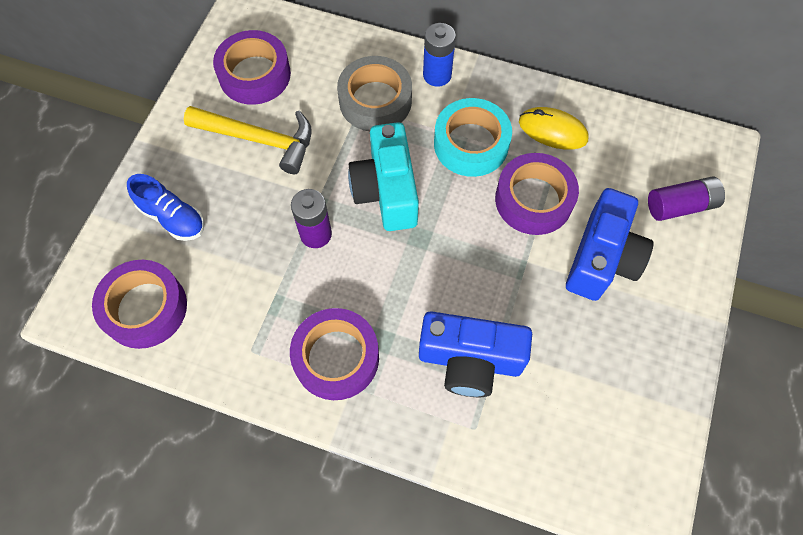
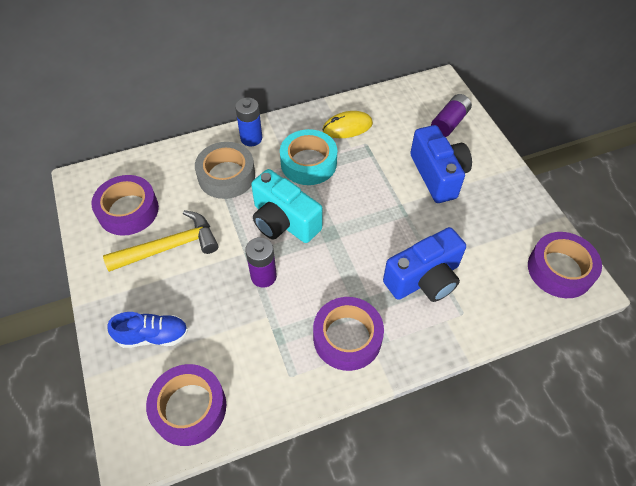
camera: 40 degrees left, 10 degrees down
purple tape [495,153,579,235] -> purple tape moved to [528,232,602,298]

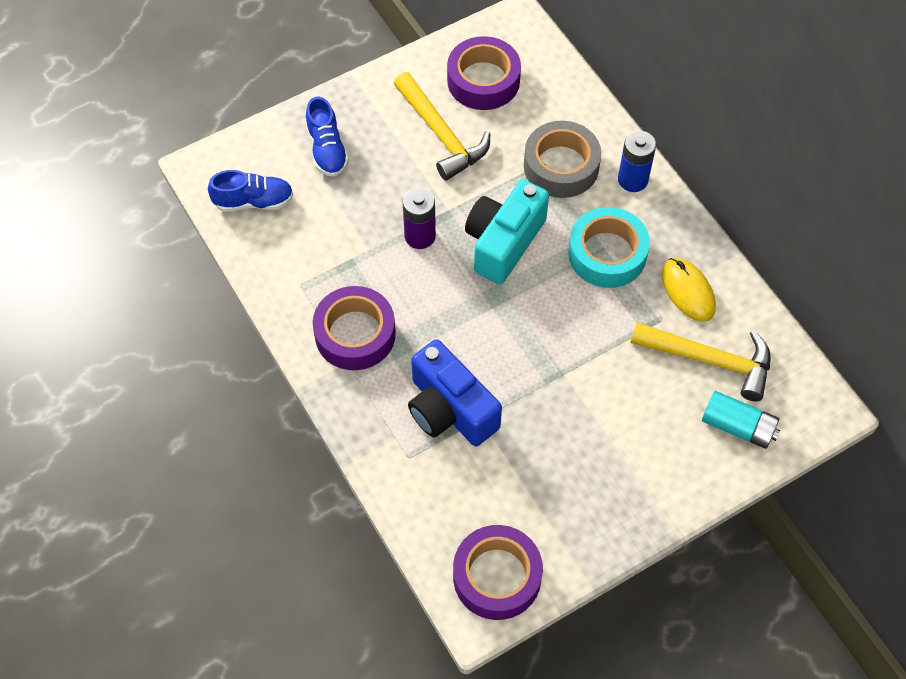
camera: 80 degrees right, 5 degrees up
purple tape [146,364,226,446] -> blue shoe [208,170,294,212]
blue camera [410,125,472,203] -> none
purple battery [431,94,472,137] -> turquoise battery [702,391,780,449]
none -> yellow hammer [631,322,770,401]

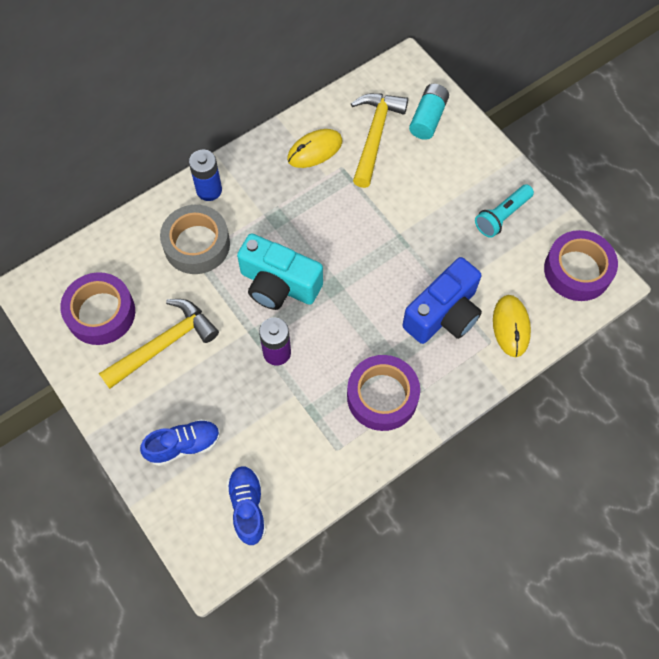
camera: 95 degrees left, 5 degrees up
turquoise tape [568,207,650,288] -> none
none -> turquoise flashlight [475,184,534,238]
none -> yellow mouse [493,295,531,357]

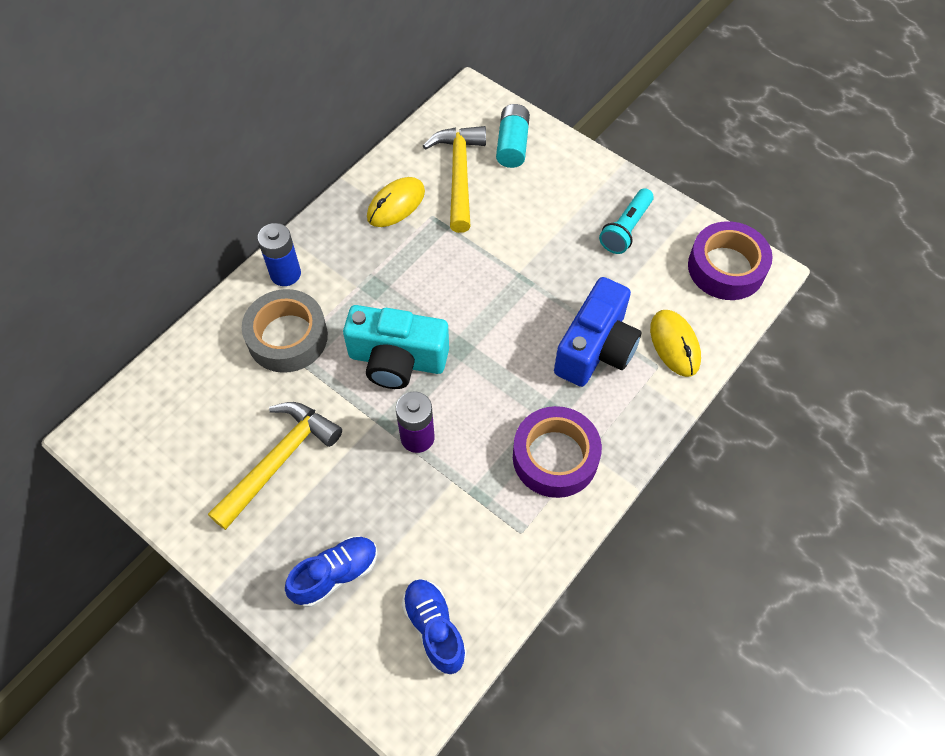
camera: 15 degrees left, 5 degrees down
purple tape [60,272,135,345] -> none

